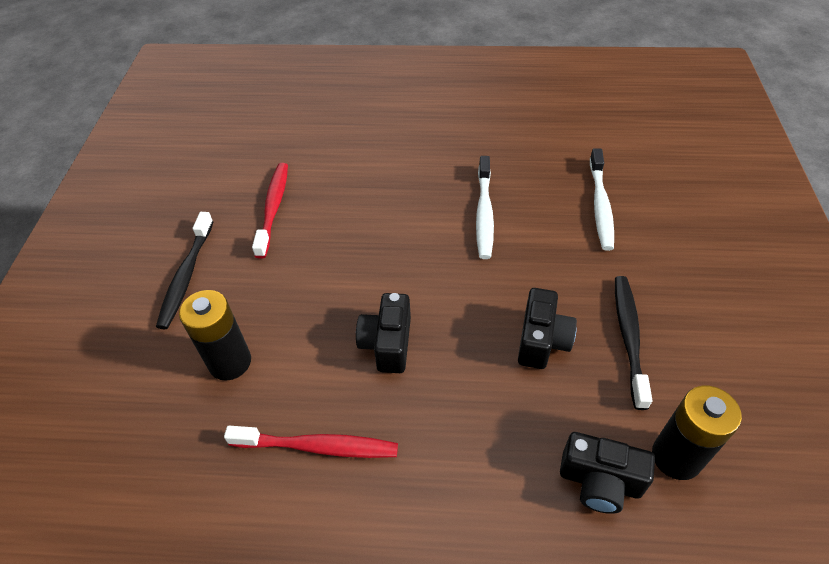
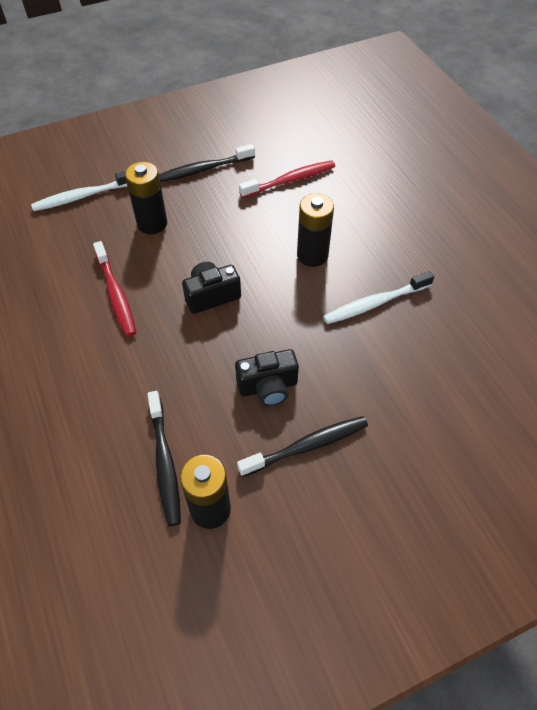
camera: 60 degrees right, 5 degrees up
black camera [560,432,655,514] -> black toothbrush [147,391,181,526]
white toothbrush [590,148,614,251] -> white toothbrush moved to [31,171,127,211]
none -> black battery [297,193,334,267]

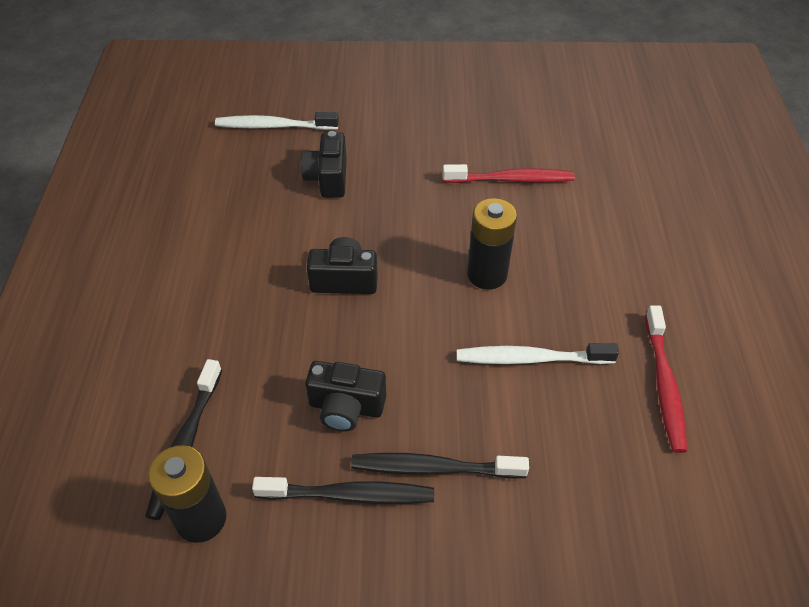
camera: 25 degrees right, 5 degrees down
red toothbrush [93,241,136,337] -> red toothbrush moved to [645,305,687,453]
black battery [125,162,167,234] -> black camera [301,131,347,198]
black toothbrush [159,144,255,182] -> black toothbrush moved to [351,453,529,479]

